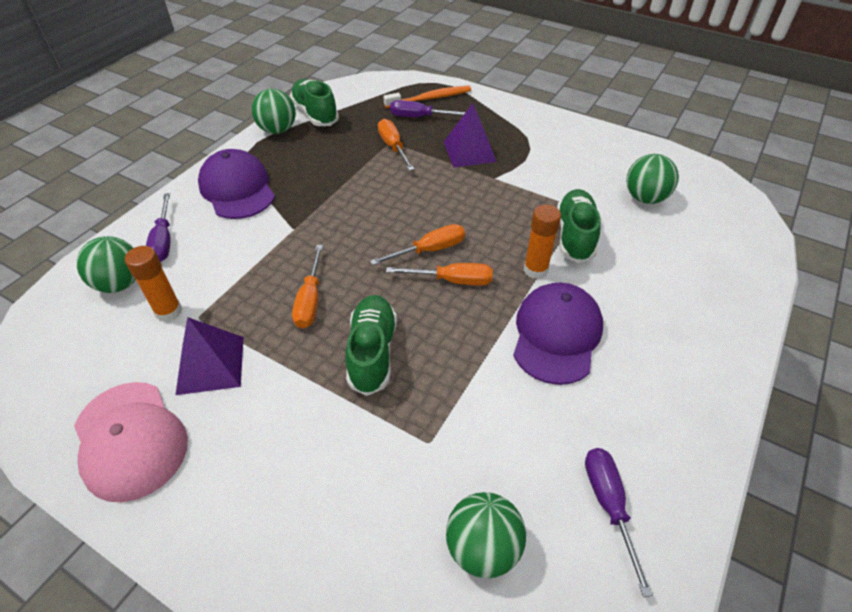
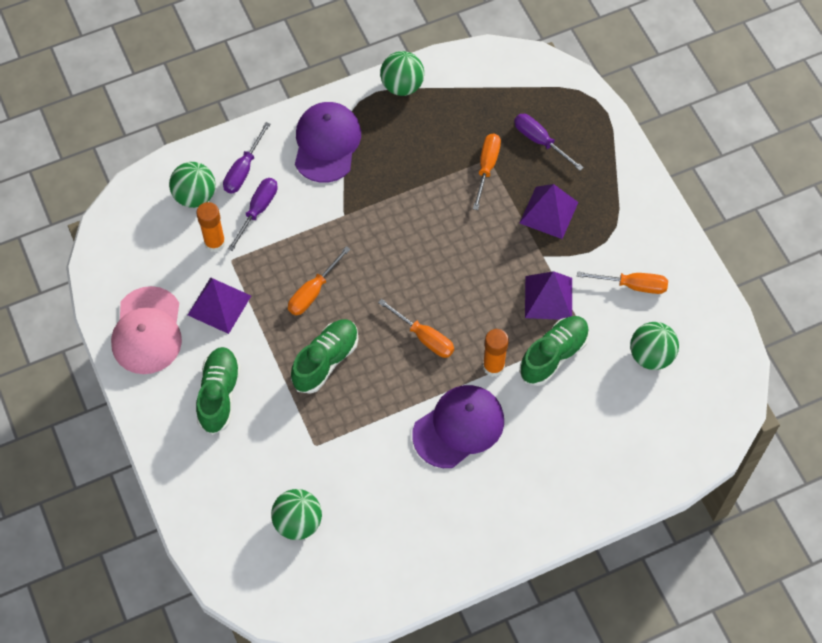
camera: 35 degrees right, 15 degrees up
green shoe [290,79,339,126] -> green shoe moved to [196,347,241,435]
orange screwdriver [370,224,465,265] -> orange screwdriver moved to [577,271,668,294]
orange toothbrush [383,86,471,108] -> none
purple screwdriver [585,448,653,597] -> purple screwdriver moved to [228,178,278,251]
none -> purple pyramid [525,271,572,320]

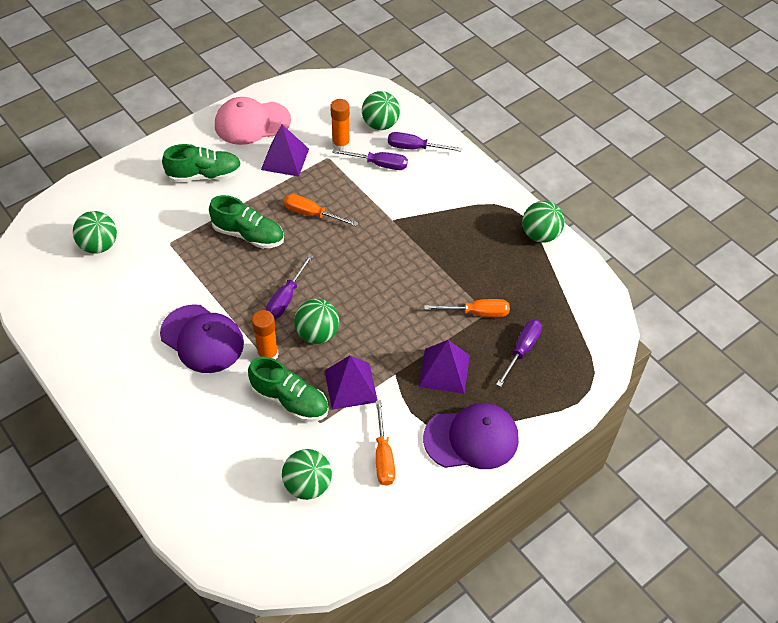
camera: 75 degrees right, 10 degrees down
purple cap [295,102,361,183] -> purple cap moved to [423,403,519,469]
orange screwdriver [378,299,454,358] -> purple screwdriver [266,255,313,319]
none -> green ball [294,299,339,344]

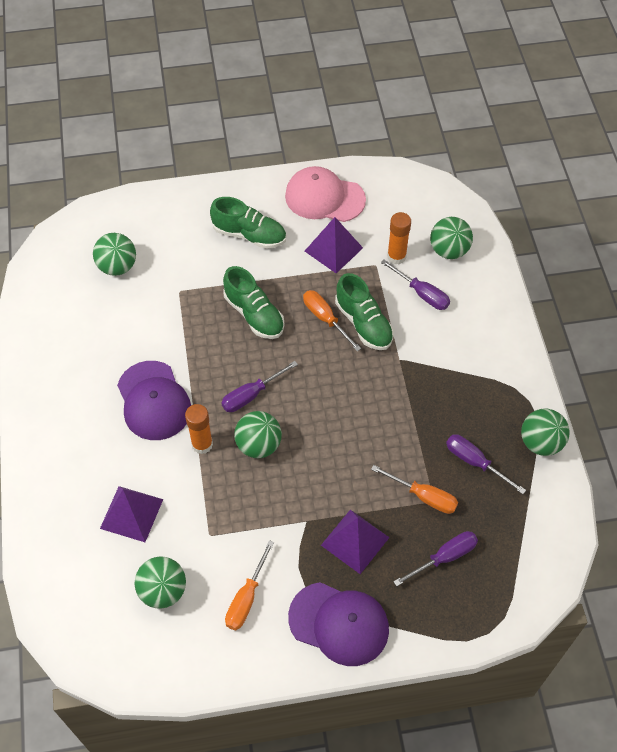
camera: 30 degrees right, 5 degrees up
green shoe [248,356,329,422] -> green shoe moved to [335,273,394,350]
purple pyramid [325,355,378,410] -> purple pyramid moved to [100,486,163,542]
purple screwdriver [388,132,462,152] -> purple screwdriver moved to [446,434,526,494]

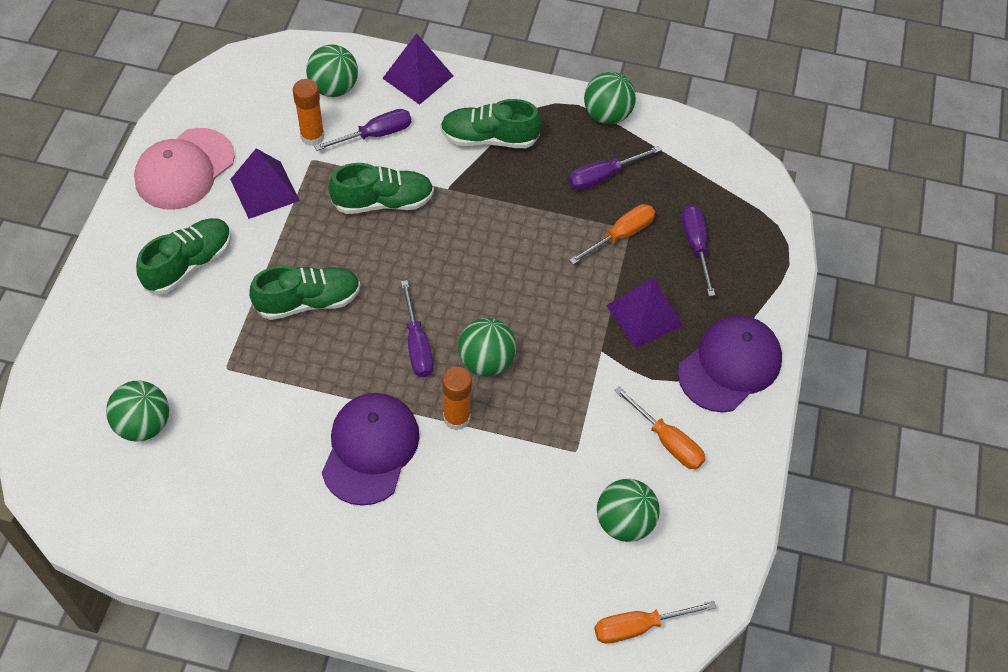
camera: 70 degrees left, 0 degrees up
purple pyramid [100,486,163,542] -> purple pyramid moved to [382,33,453,105]
purple cap [117,361,191,440] -> purple cap turned 75 degrees counterclockwise [322,393,420,506]
orange screwdriver [303,290,361,351] -> orange screwdriver moved to [594,601,716,644]
none -> green shoe [440,99,541,148]

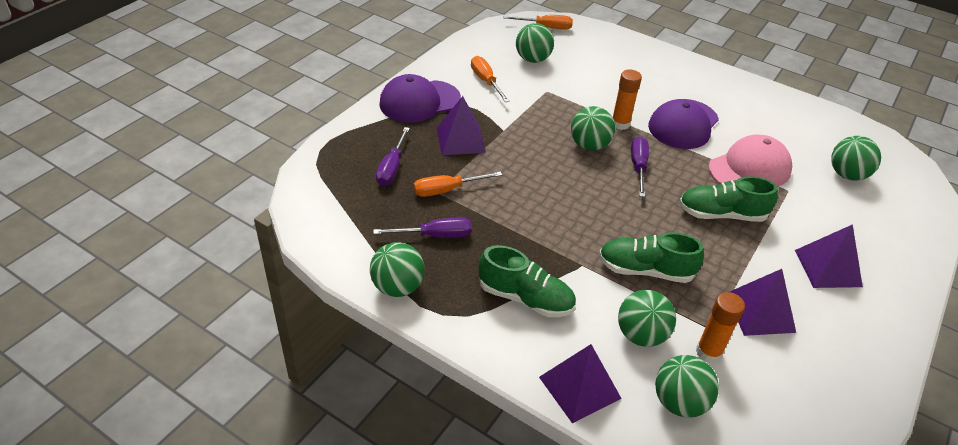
camera: 160 degrees left, 15 degrees down
pink cap [134,128,235,210] -> pink cap moved to [708,134,792,186]
green shoe [136,218,232,294] -> purple pyramid [795,224,863,288]
purple screwdriver [314,109,411,151] -> green ball [618,290,676,347]

